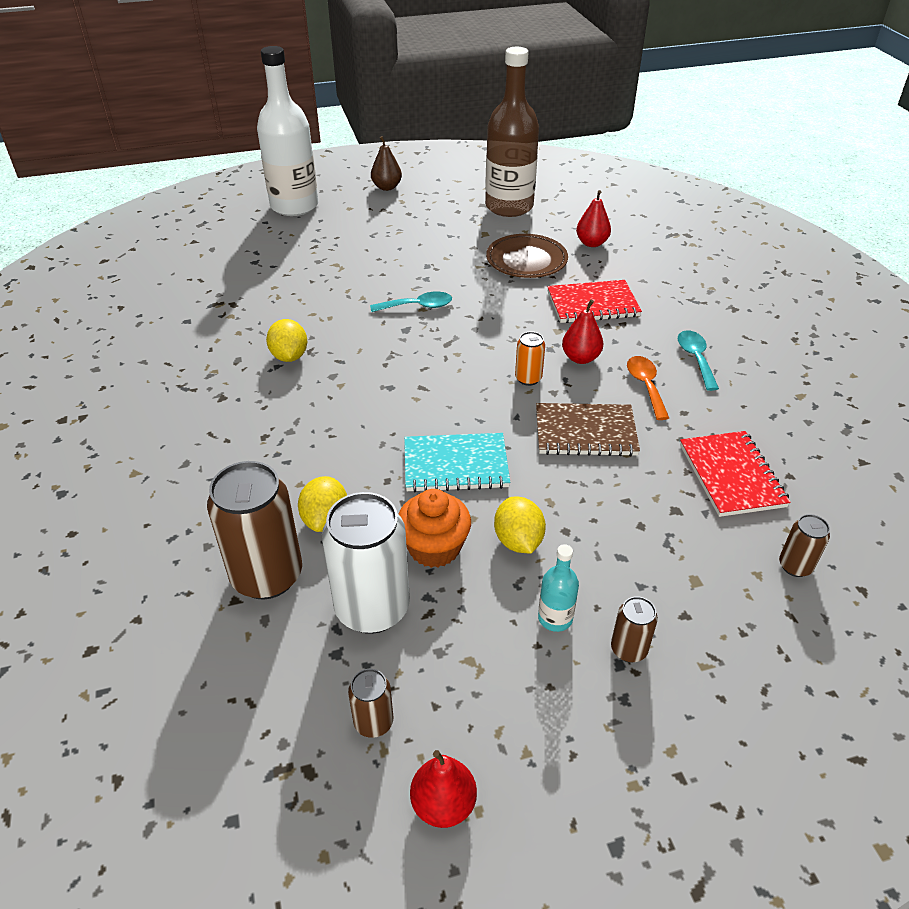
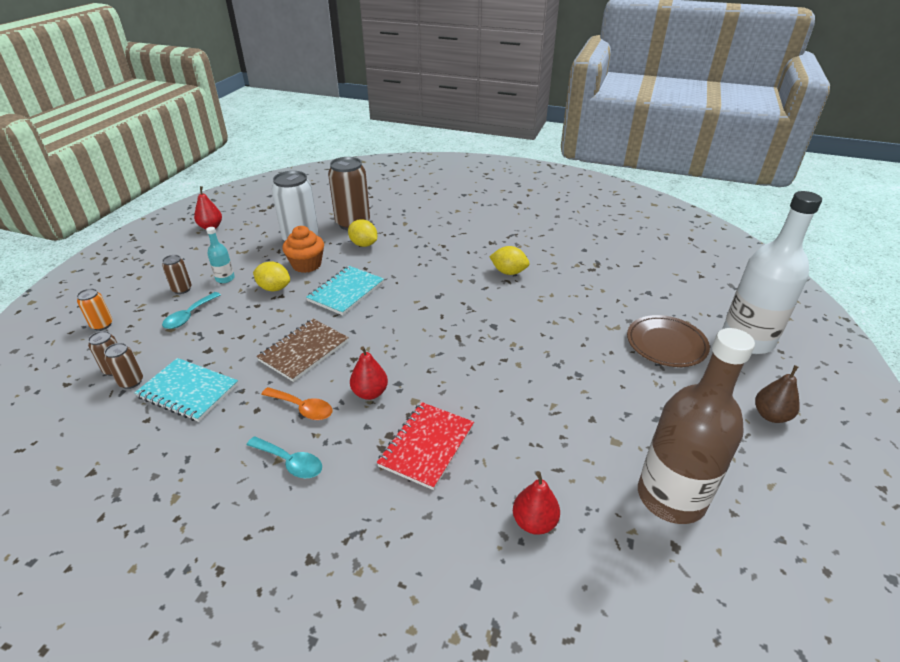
camera: 125 degrees right, 5 degrees down
brown can [348,669,394,738] -> brown can moved to [104,343,143,389]
turquoise spoon [370,292,452,312] -> turquoise spoon moved to [162,292,221,329]
brown plate [486,234,568,278] -> brown plate moved to [627,315,710,367]
orange can [515,331,545,386] -> orange can moved to [77,288,113,331]
red notebook [680,431,791,517] -> turquoise notebook [135,358,238,422]

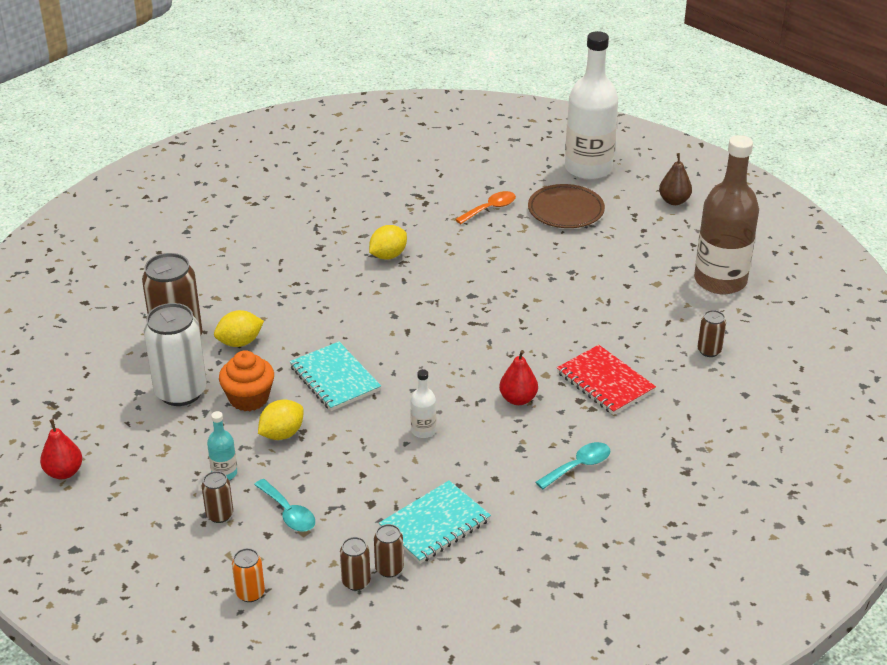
camera: 65 degrees left, 0 degrees up
brown notebook [256,319,349,382] -> white bottle [410,369,436,438]
orange spoon [261,387,332,420] -> orange spoon moved to [455,191,516,224]
red pear [513,471,560,535] -> brown can [698,310,726,357]

